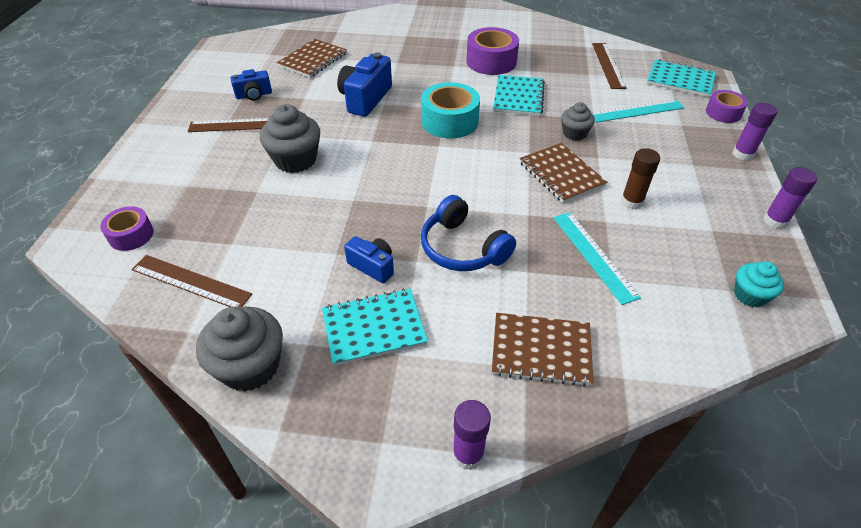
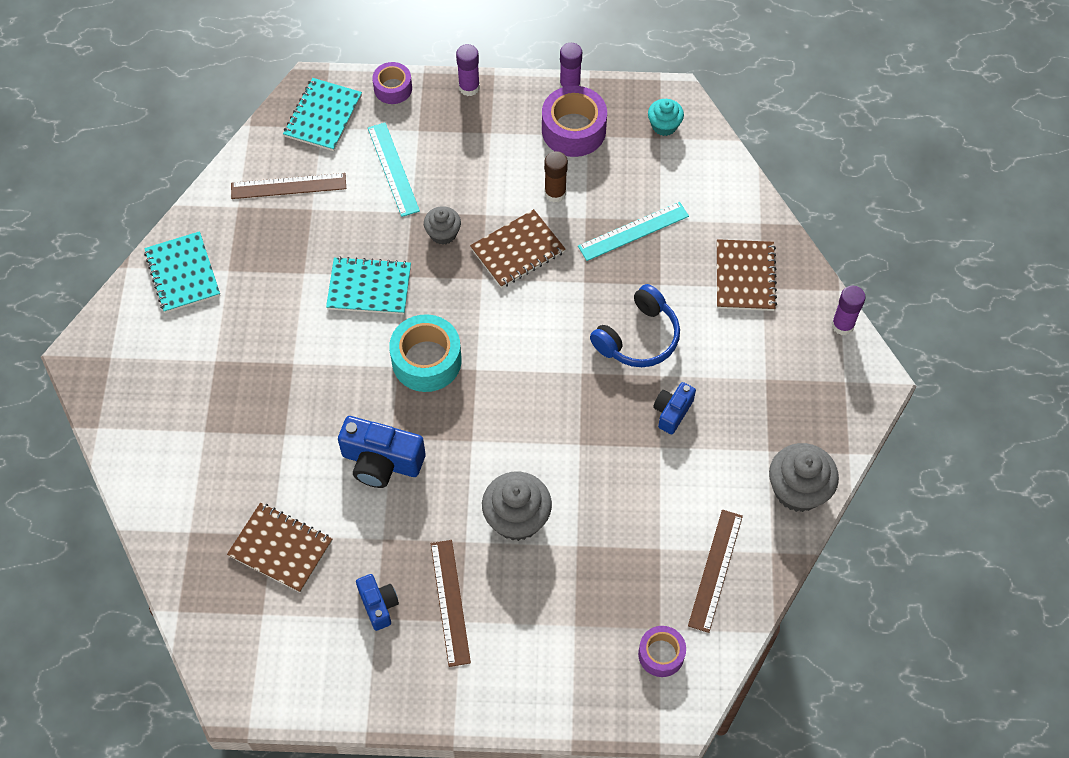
camera: 95 degrees left, 15 degrees up
turquoise notebook [322,288,428,366] -> turquoise notebook moved to [144,231,220,313]
purple tape [466,27,519,75] -> purple tape moved to [542,86,607,157]

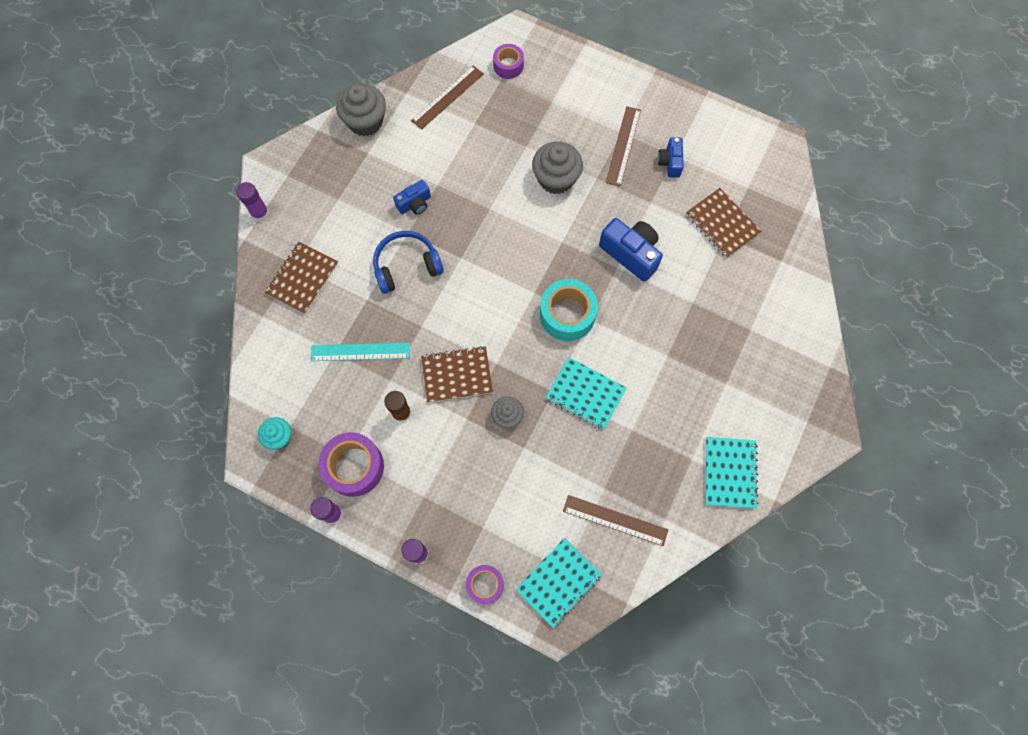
camera: 155 degrees left, 10 degrees up
turquoise ruler [368,123,420,217] -> none

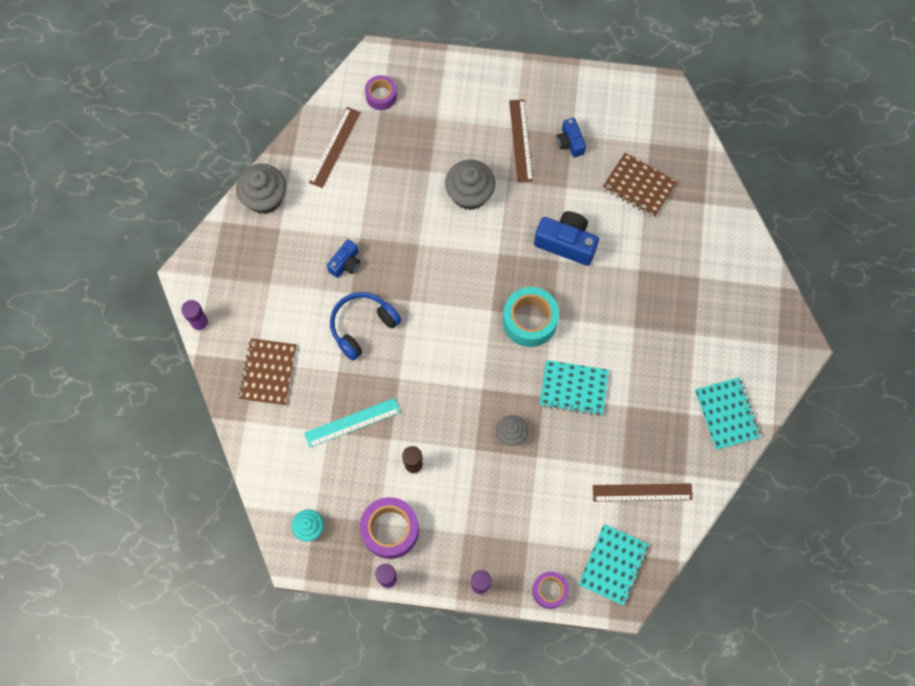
camera: 20 degrees left, 0 degrees up
brown notebook [421,346,493,403] -> none

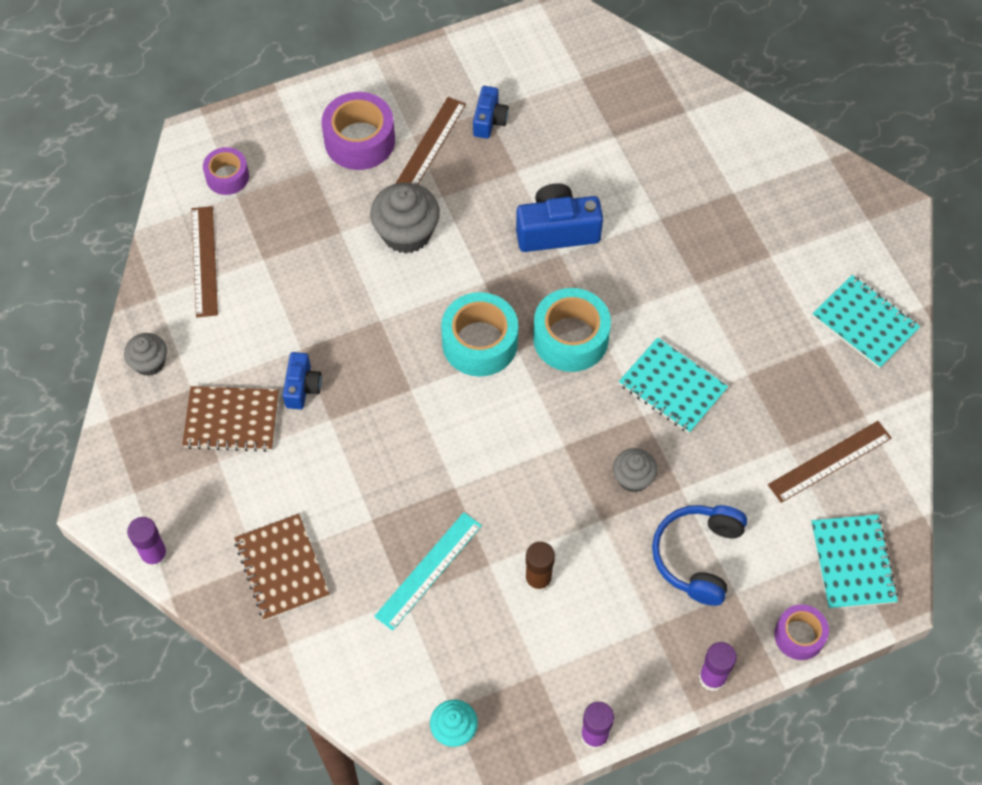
camera: 30 degrees left, 10 degrees down
grey cupcake [236,163,286,214] -> grey cupcake [124,333,167,376], size x0.59
blue headphones [330,292,401,361] -> blue headphones moved to [652,505,747,606]
purple tape [360,497,419,559] -> purple tape moved to [321,92,395,170]
brown ruler [509,99,533,183] -> brown ruler turned 60 degrees clockwise [395,97,466,184]
turquoise notebook [539,360,609,416] -> turquoise notebook turned 60 degrees clockwise [619,337,728,433]
blue camera [557,118,586,157] -> blue camera turned 120 degrees counterclockwise [473,86,509,139]
brown notebook [603,153,677,218] -> brown notebook moved to [182,386,279,452]
none -> turquoise tape [441,292,518,376]

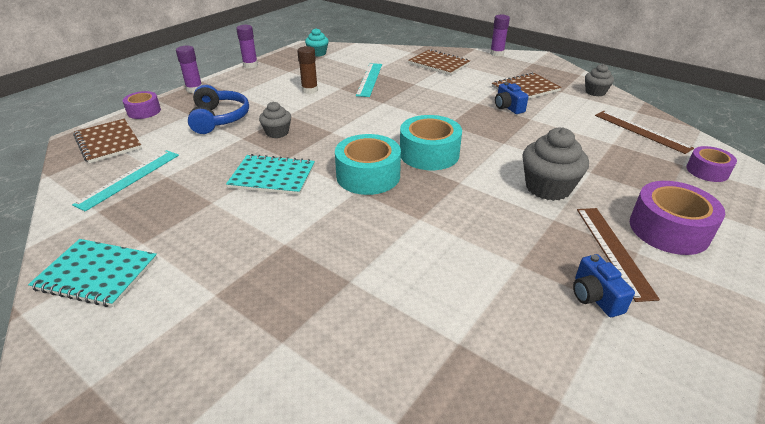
camera: 150 degrees right, 25 degrees down
blue camera [516,183,603,252] -> none
brown ruler [768,421,892,503] -> turquoise ruler [72,150,179,211]
turquoise notebook [811,514,898,609] -> brown notebook [73,119,142,163]

